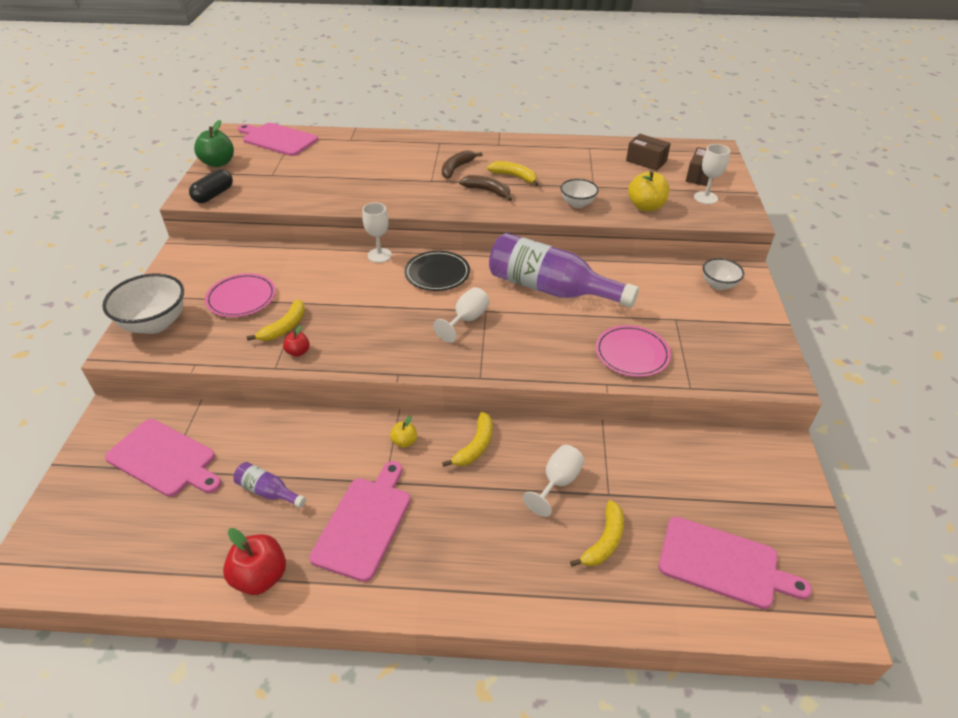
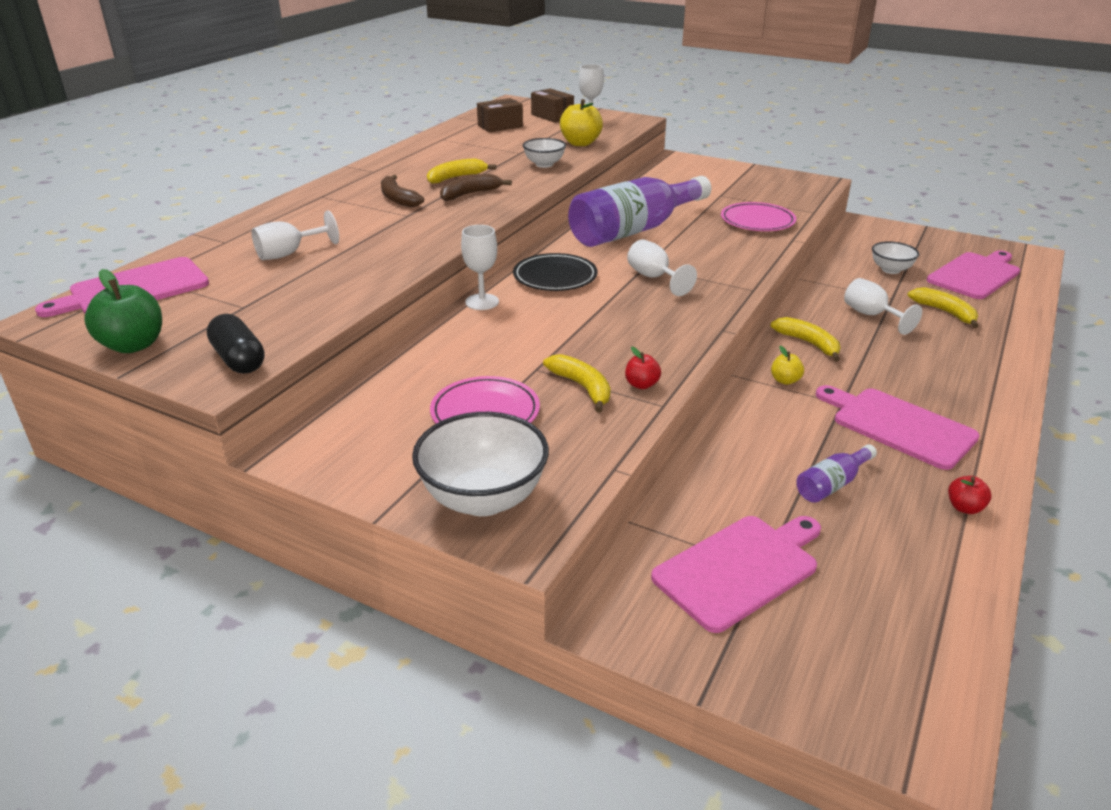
camera: 65 degrees left, 10 degrees down
red apple [223,528,286,595] -> red apple [948,476,991,514], size x0.54
white bowl [703,258,744,290] -> white bowl moved to [872,241,919,274]
none -> white goblet [251,211,339,260]

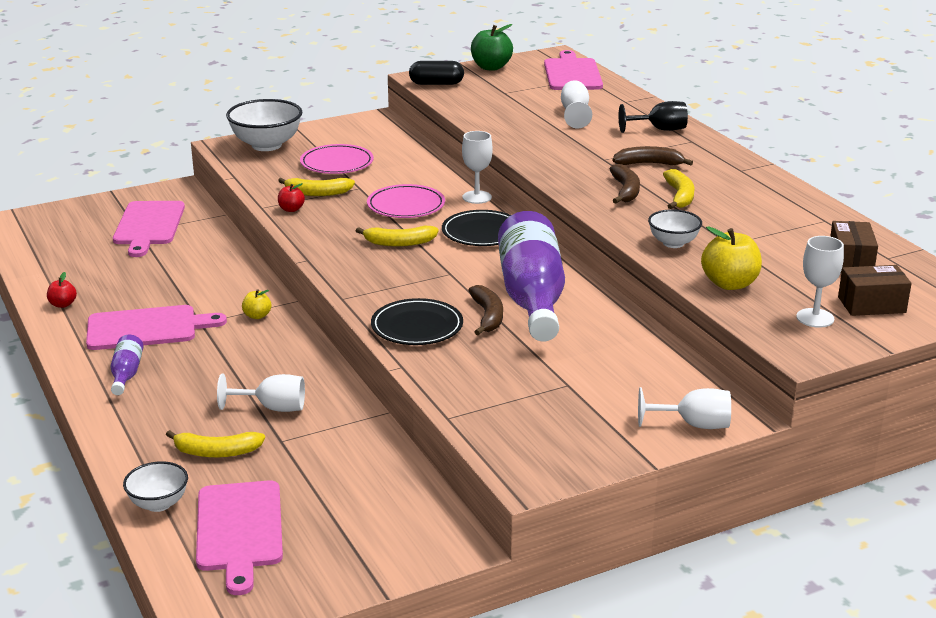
camera: 125 degrees right, 5 degrees down
white goblet [627,239,697,296] -> white goblet moved to [638,387,731,429]
pink plate [721,202,796,231] -> pink plate moved to [367,184,445,218]
yellow banana [770,317,840,361] -> yellow banana moved to [356,226,438,247]
purple bottle [796,444,877,503] -> purple bottle moved to [110,335,143,395]
white bowl [872,241,919,274] -> white bowl moved to [123,461,188,512]
none -> black plate [371,298,463,345]
none -> brown banana [468,285,503,335]
none -> black goblet [619,101,688,133]

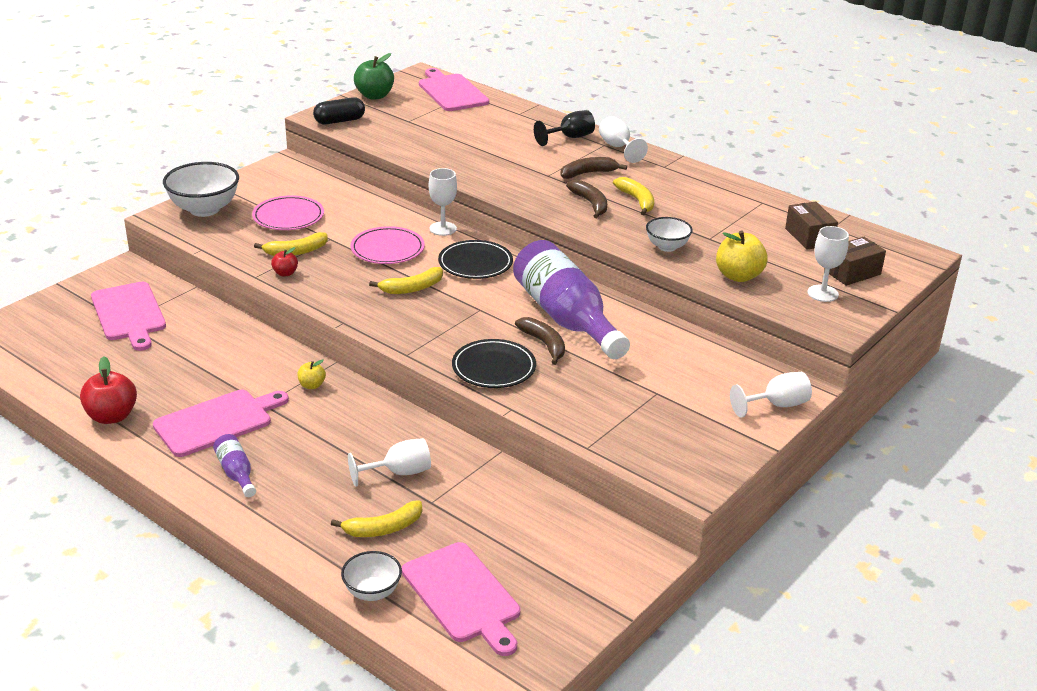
camera: 25 degrees left, 5 degrees up
red apple [47,272,77,308] -> red apple [80,356,137,424], size x1.85
white goblet [561,81,592,128] -> white goblet moved to [599,116,648,163]

